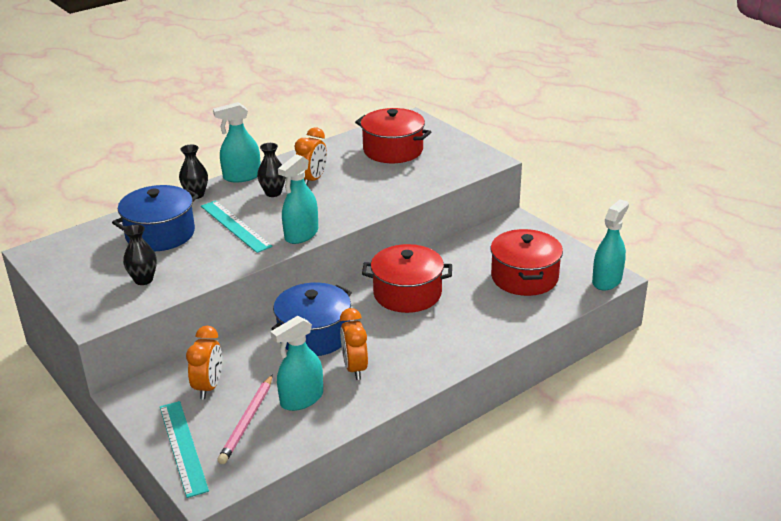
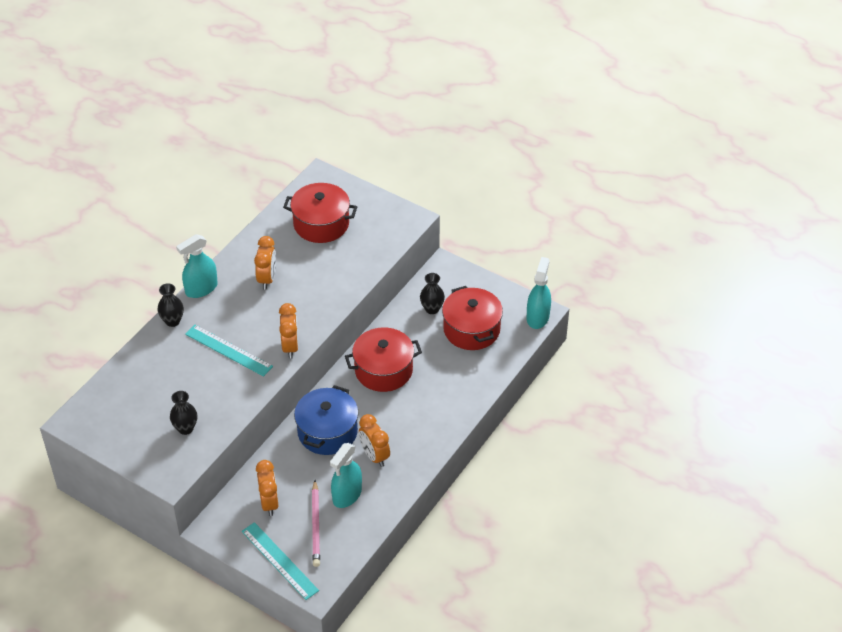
camera: 20 degrees left, 15 degrees up
blue pot [112,185,199,252] -> none
black vase [257,143,286,197] -> black vase moved to [420,273,445,314]
turquoise spray bottle [278,154,318,244] -> orange clock [279,303,299,359]

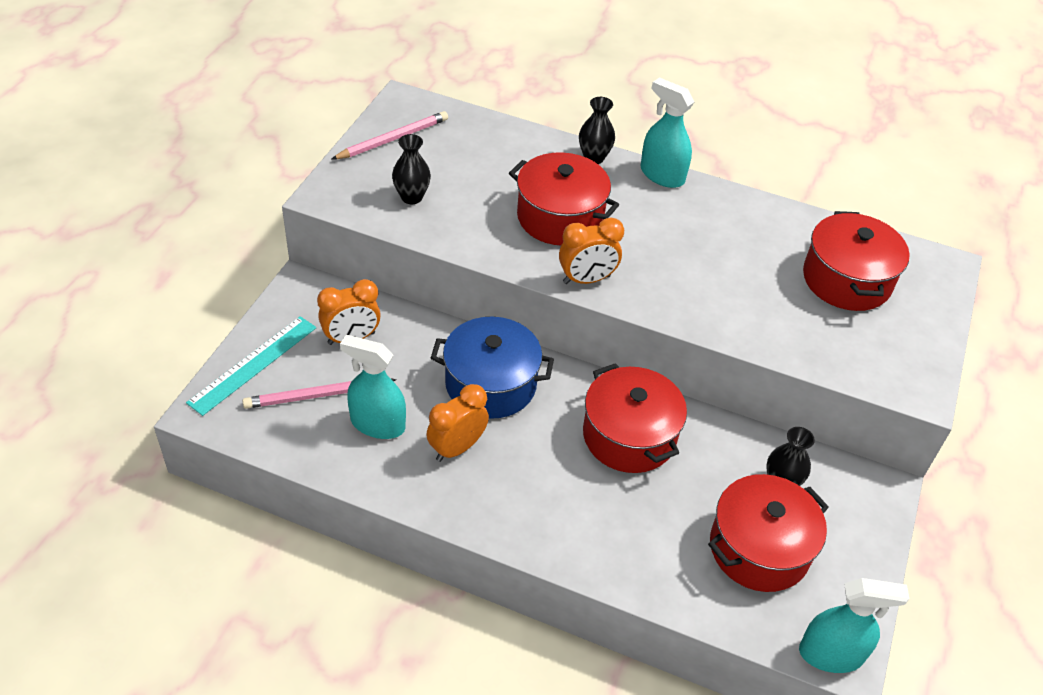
camera: 75 degrees right, 0 degrees up
turquoise ruler [185,325,273,377] -> red pot [509,152,619,245]
orange clock [254,236,276,290] -> none
none -> pink pencil [331,111,448,160]

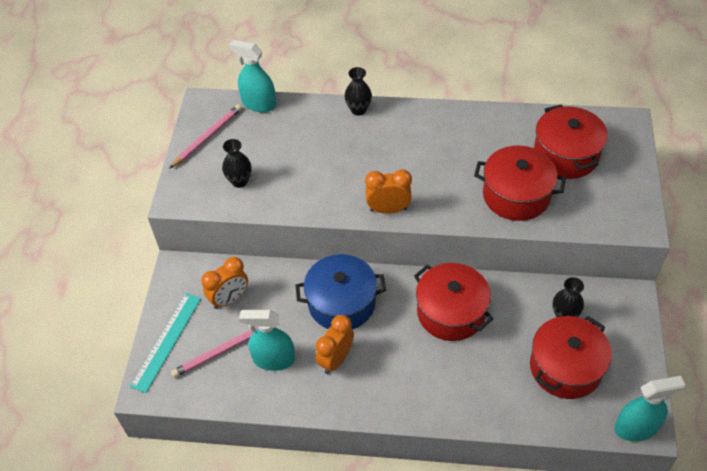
camera: 10 degrees left, 5 degrees up
red pot [509,152,619,245] -> red pot moved to [474,145,566,221]
orange clock [559,217,624,284] -> orange clock turned 150 degrees counterclockwise [365,169,412,214]
turquoise spray bottle [640,77,694,188] -> turquoise spray bottle moved to [229,40,276,112]

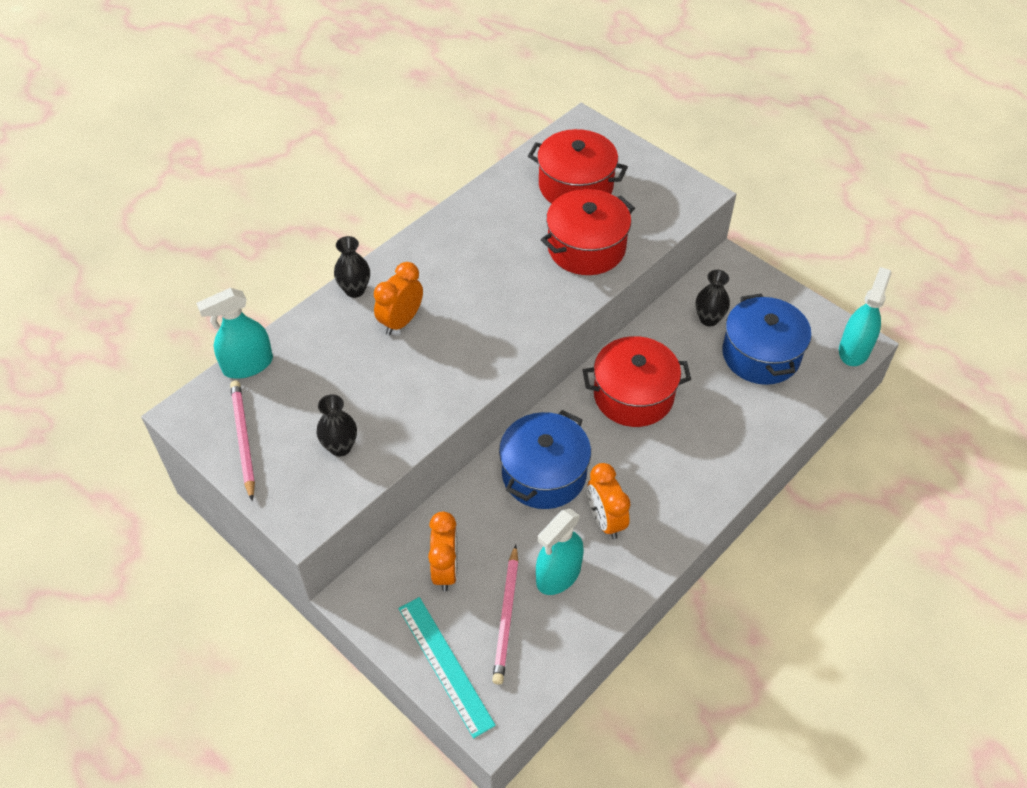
camera: 55 degrees left, 0 degrees up
orange clock [365,169,412,214] -> orange clock moved to [374,262,423,335]
red pot [530,316,612,399] -> blue pot [722,293,811,385]

